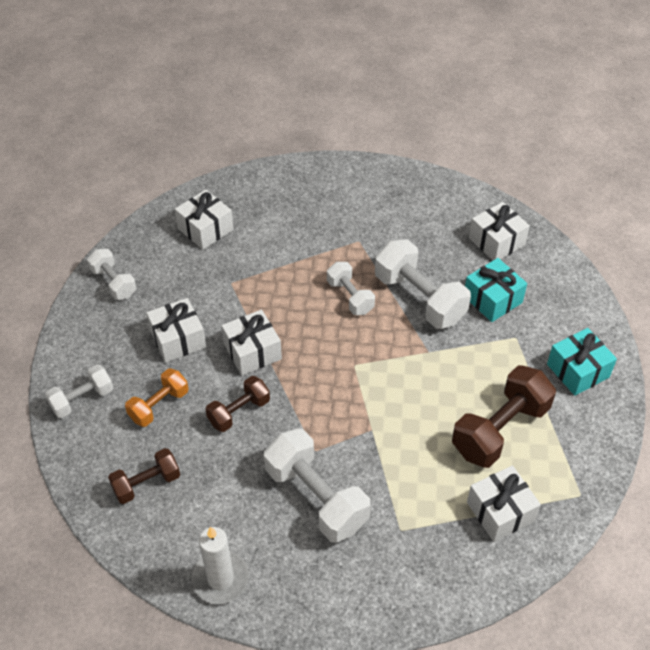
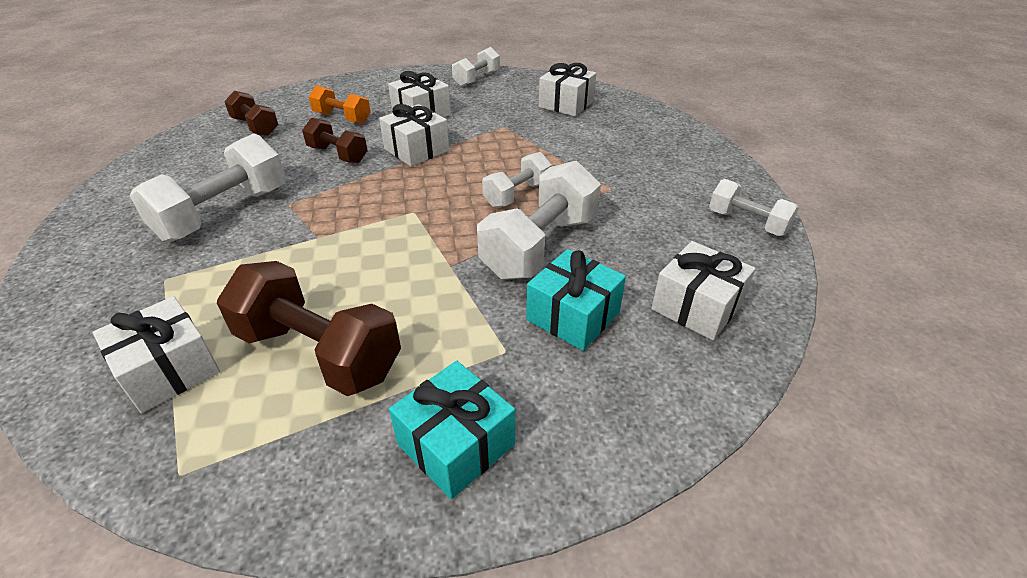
camera: 75 degrees right, 10 degrees down
white dumbbell [45,365,113,418] -> white dumbbell moved to [709,179,799,236]
white candle [192,527,249,604] -> none

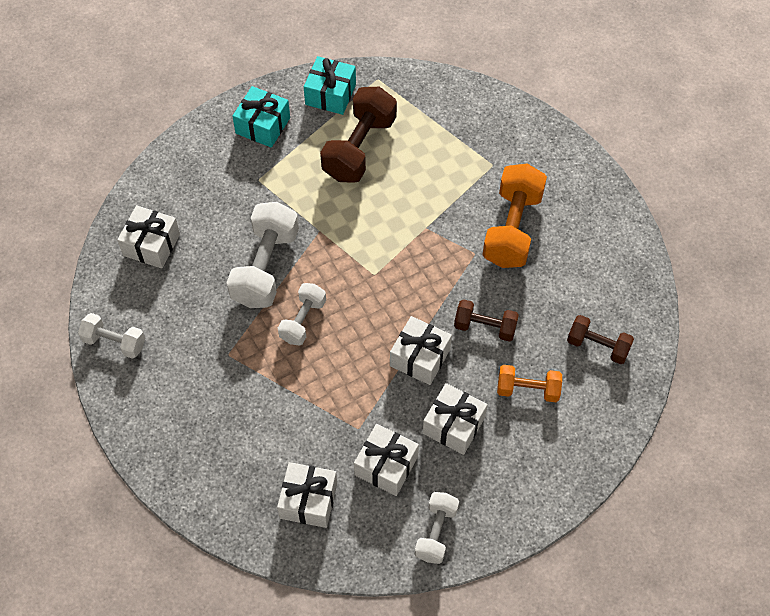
camera: 160 degrees right, 20 degrees up
white gift [92,296,220,413] -> white gift moved to [354,424,419,496]
white dumbbell [130,133,286,242] -> orange dumbbell [483,163,547,268]
brown dumbbell [217,261,401,396] -> brown dumbbell turned 75 degrees counterclockwise [320,87,397,183]
turquoise gift [526,249,626,351] -> turquoise gift moved to [304,56,356,115]

